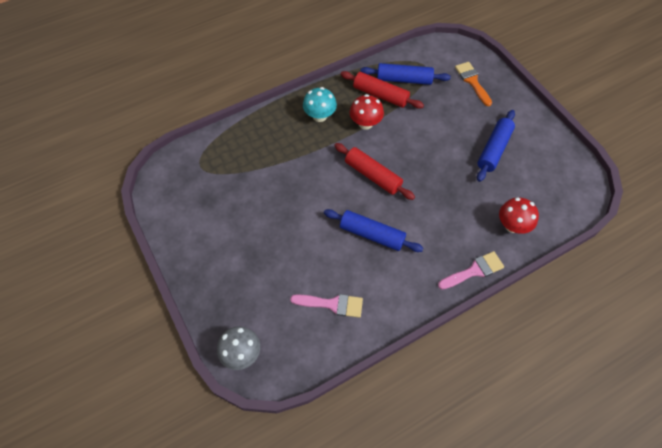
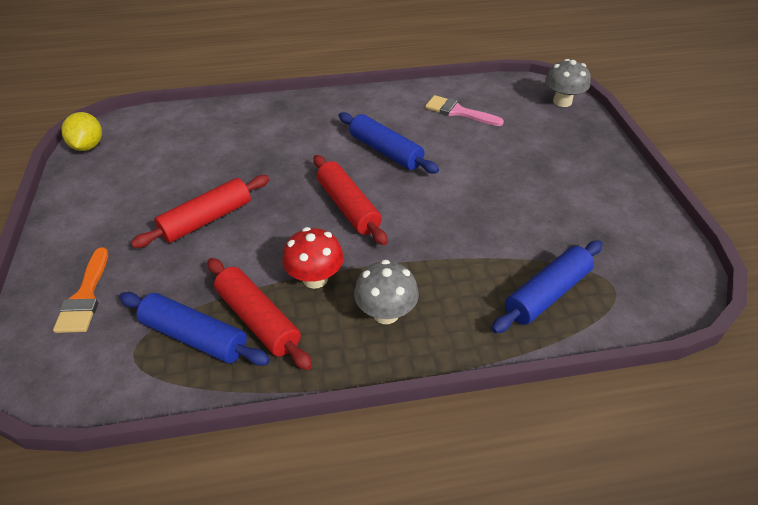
camera: 160 degrees left, 15 degrees down
turquoise mushroom [303,87,337,122] -> grey mushroom [354,260,419,324]
pink brush [438,251,504,289] -> none
blue rolling pin [477,110,515,182] -> blue rolling pin moved to [491,240,603,333]
red mushroom [499,197,539,234] -> none
none -> yellow lemon [61,112,102,151]
none -> red rolling pin [131,175,269,248]

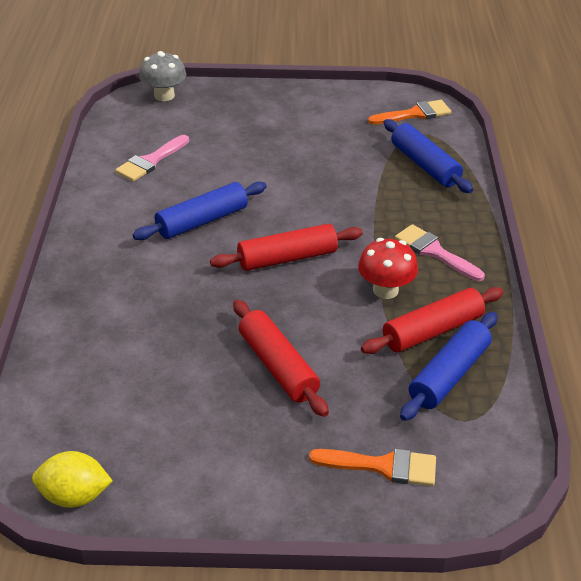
camera: 80 degrees left, 5 degrees down
grey mushroom [354,260,419,324] -> pink brush [395,224,485,281]
none -> orange brush [368,100,451,125]

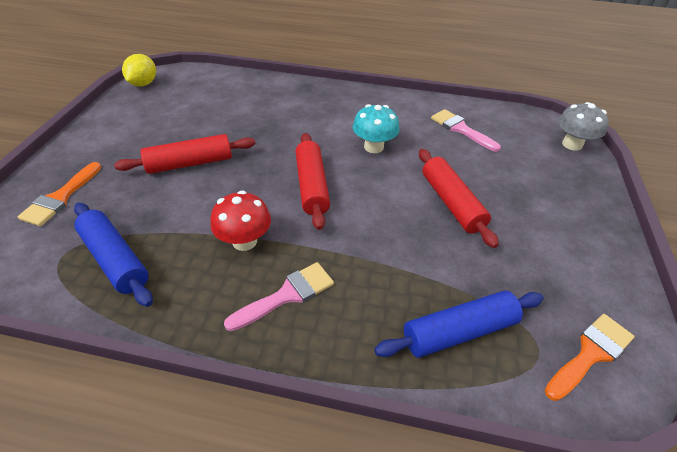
camera: 100 degrees right, 5 degrees up
blue rolling pin [133,181,267,240] -> turquoise mushroom [353,104,399,153]
red rolling pin [361,287,504,354] -> red rolling pin moved to [419,149,499,248]
orange brush [368,100,451,125] -> orange brush turned 120 degrees counterclockwise [545,314,635,401]

